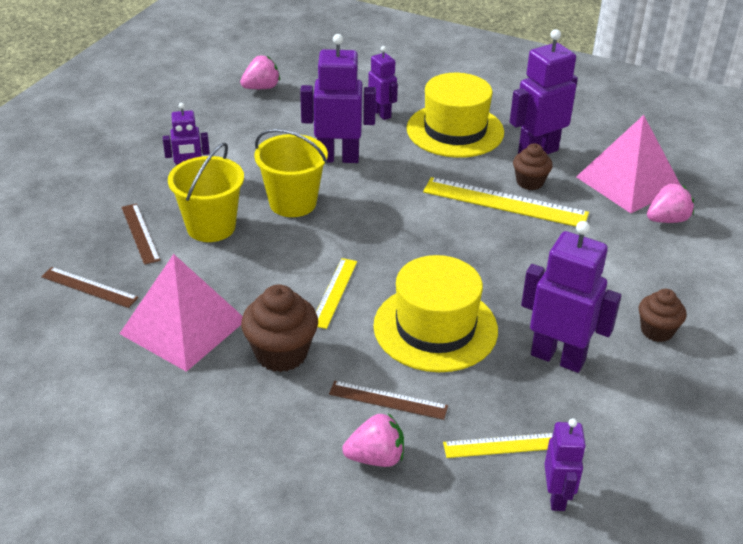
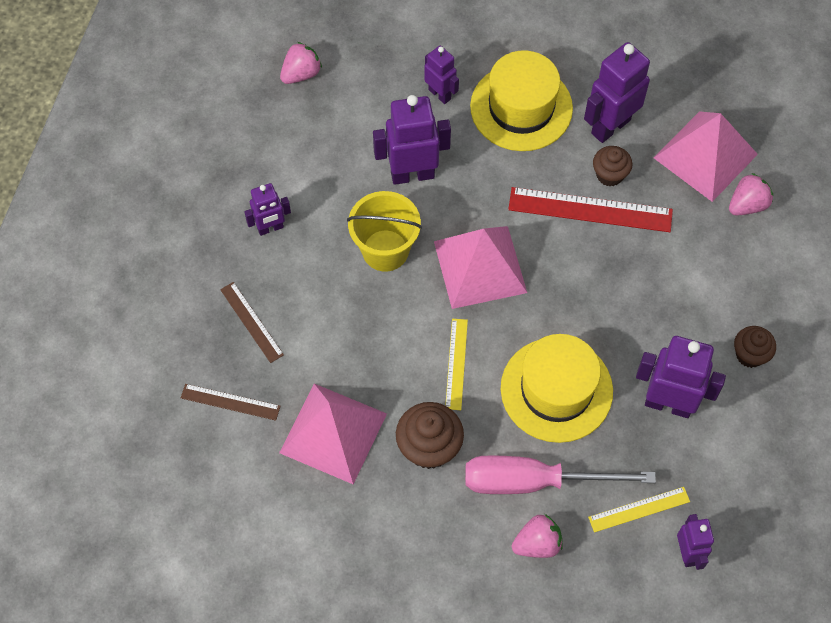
camera: 10 degrees left, 25 degrees up
yellow bucket [168,142,244,242] -> none
brown ruler [329,381,448,420] -> pink screwdriver [465,455,656,494]
yellow ruler [423,177,589,227] -> red ruler [508,187,673,232]
none -> pink pyramid [434,226,527,309]

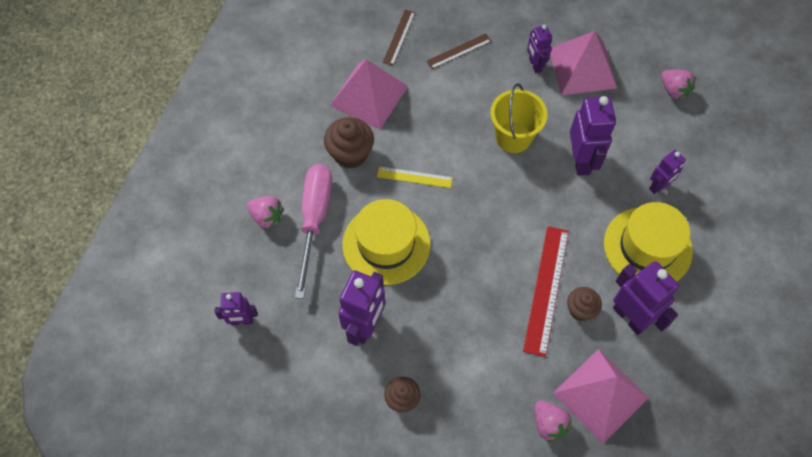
camera: 95 degrees right, 0 degrees up
pink pyramid [434,226,527,309] -> pink pyramid moved to [550,31,617,95]
pink strawberry [512,514,563,558] -> pink strawberry turned 45 degrees counterclockwise [247,196,284,229]
yellow ruler [588,487,690,532] -> none

